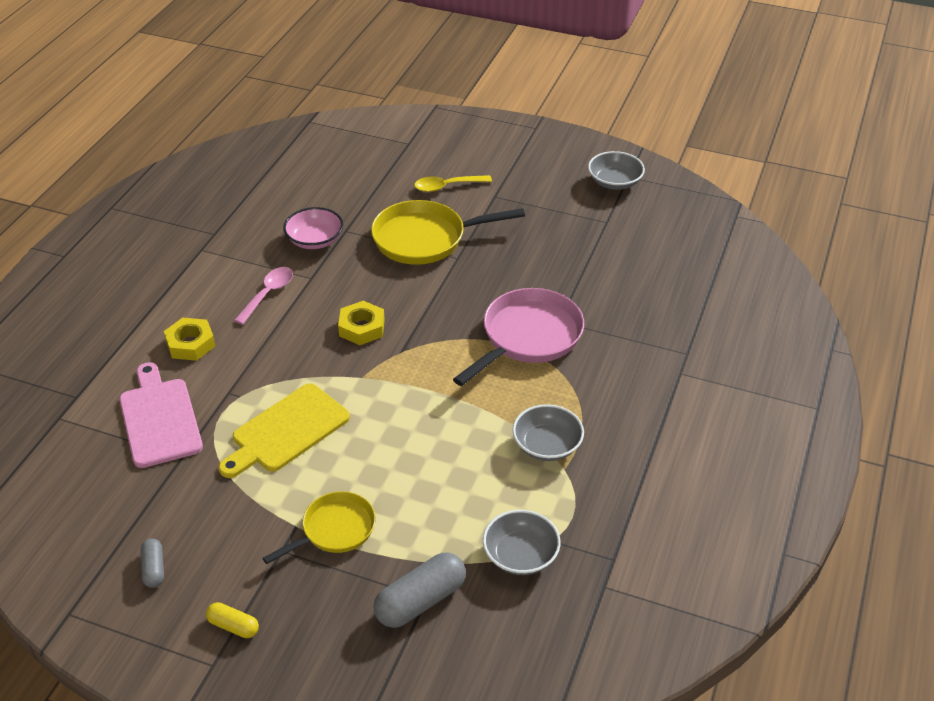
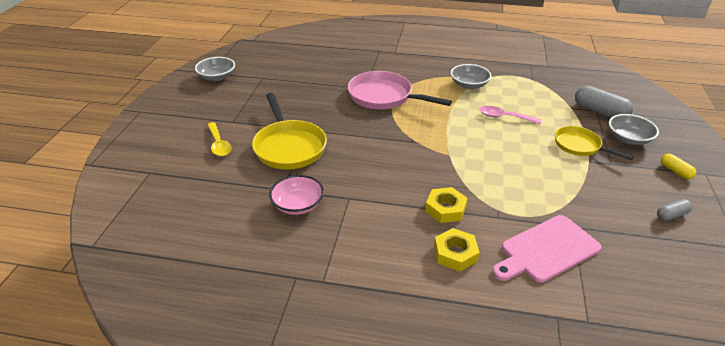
camera: 100 degrees left, 5 degrees down
yellow capsule [206,602,259,638] -> yellow capsule turned 45 degrees counterclockwise [661,154,696,179]
yellow cutting board [219,384,350,478] -> none
pink spoon [234,267,293,325] -> pink spoon moved to [480,106,542,124]
yellow nut [338,301,385,345] -> yellow nut moved to [425,187,467,223]
grey bowl [483,510,561,575] -> grey bowl moved to [609,114,659,145]

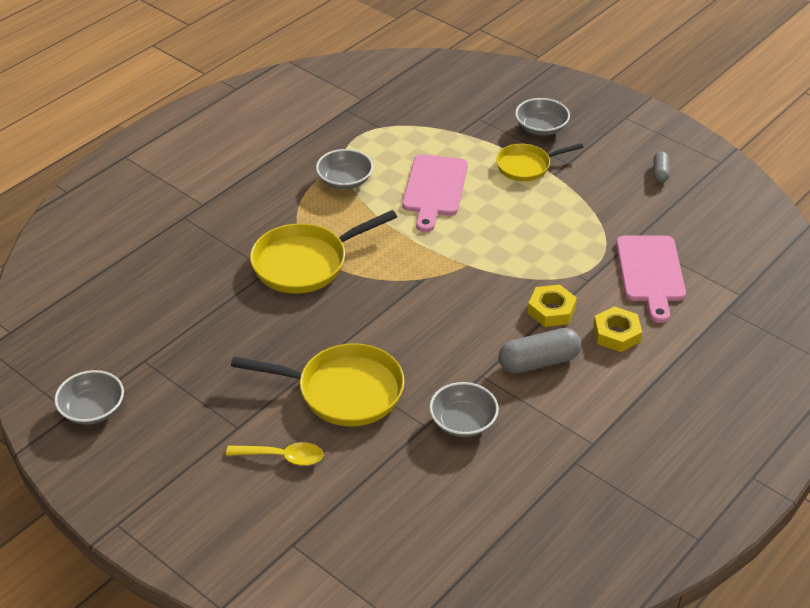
camera: 60 degrees left, 5 degrees up
pink bowl [269,175,324,215] -> grey bowl [429,382,499,437]
pink pan [347,71,452,109] -> yellow pan [250,210,397,294]
pink spoon [480,106,542,124] -> pink cutting board [402,154,468,232]
grey capsule [575,86,633,118] -> grey capsule moved to [498,328,581,373]
yellow capsule [661,154,696,179] -> none

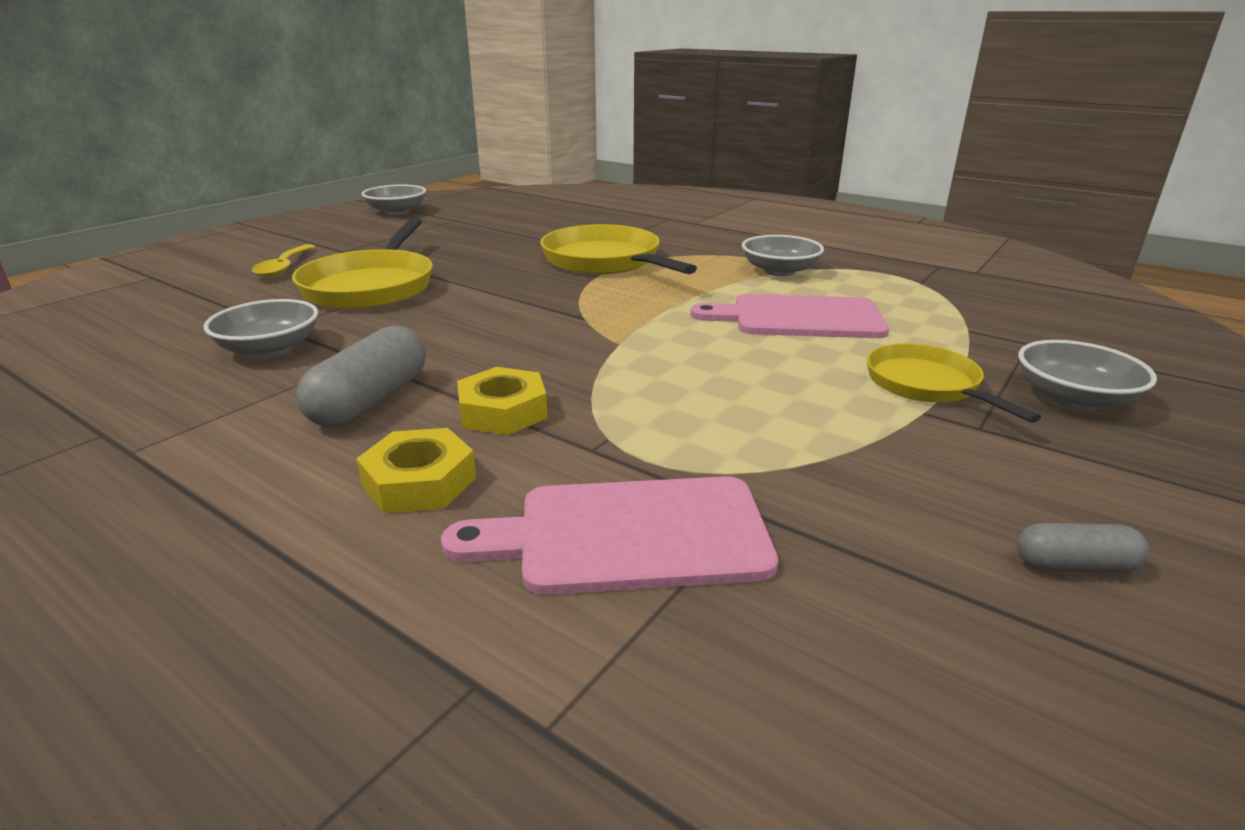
camera: 85 degrees right, 15 degrees down
grey capsule [498,328,581,373] -> grey capsule turned 45 degrees clockwise [296,326,426,427]

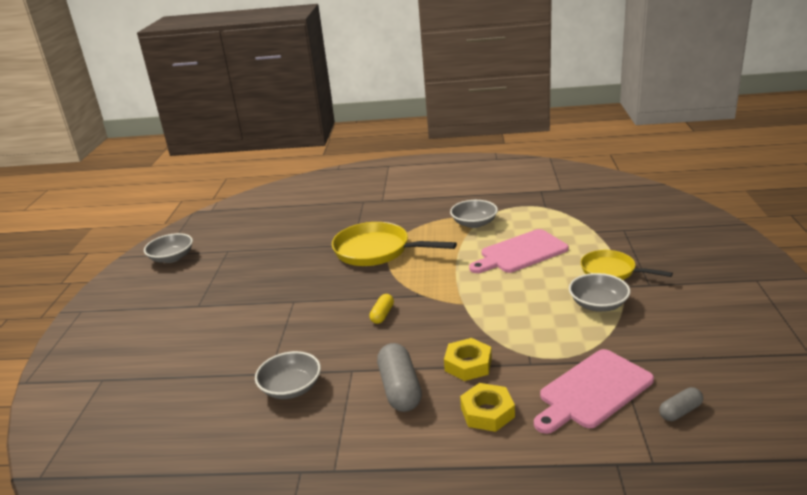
camera: 30 degrees left, 0 degrees up
yellow spoon [252,244,315,277] -> none
yellow pan [292,218,433,309] -> none
grey capsule [1017,523,1149,573] -> grey capsule moved to [659,387,703,421]
grey bowl [1018,340,1157,410] -> grey bowl moved to [569,273,630,312]
none -> yellow capsule [369,294,394,324]

